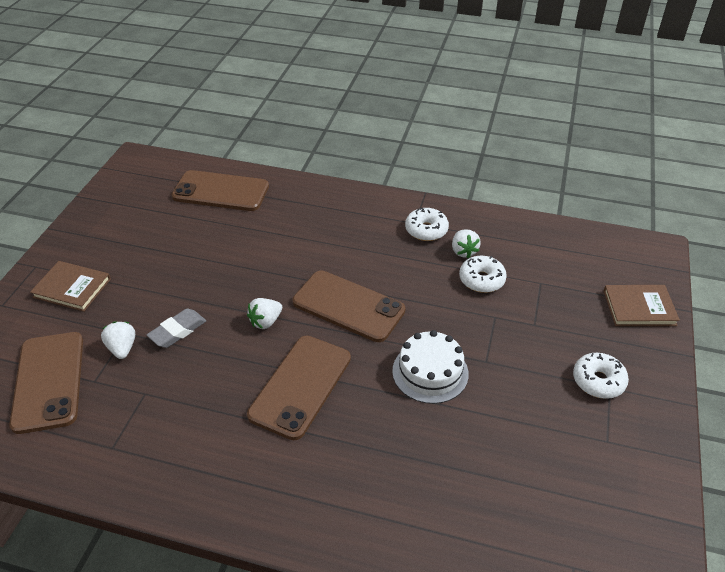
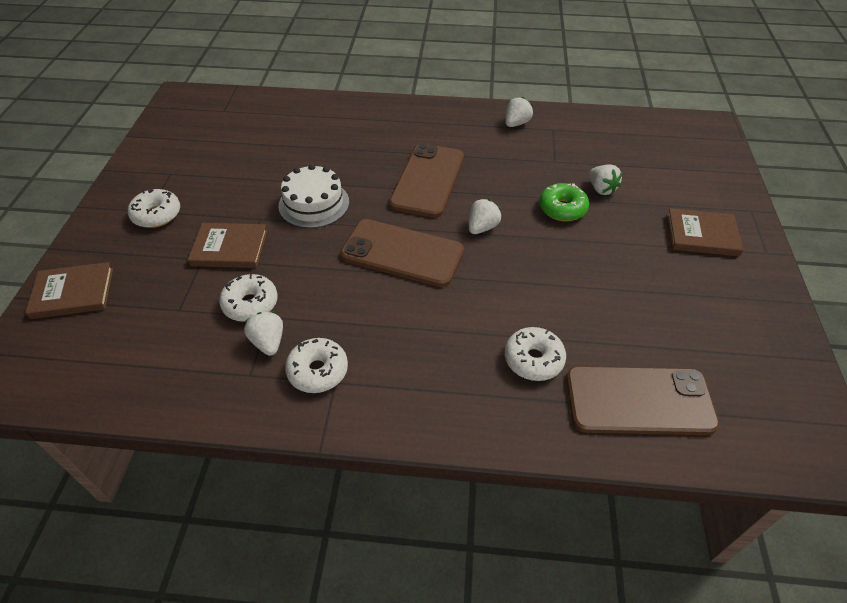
camera: 170 degrees right, 5 degrees up
brown phone [9,332,83,434] -> none
grey eraser [147,308,206,348] -> green donut [539,183,589,221]
none -> brown book [188,223,267,268]
none -> white strawberry [505,97,533,127]
none -> white donut [505,327,566,381]

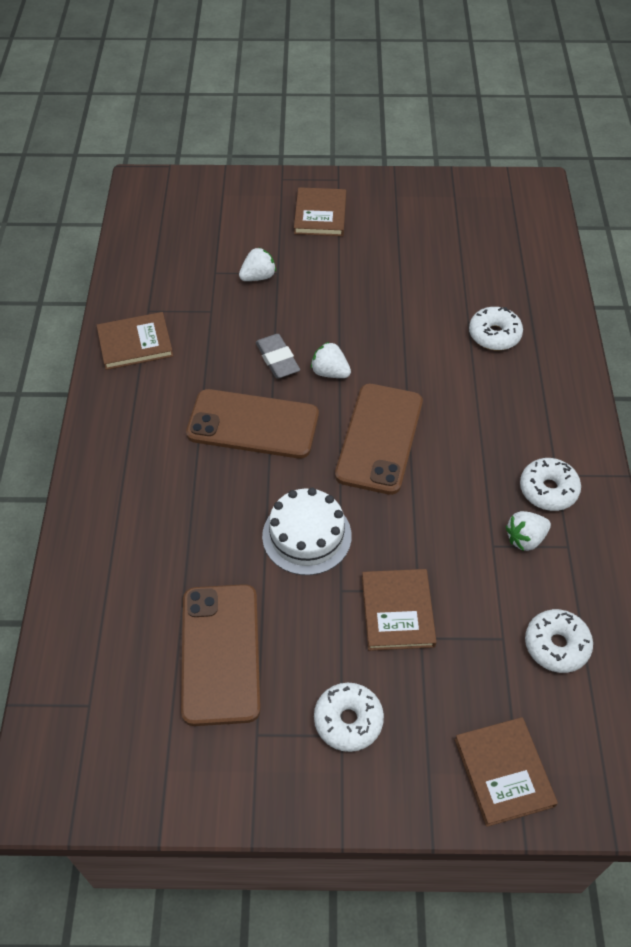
camera: 95 degrees left, 5 degrees up
white donut [219,274,278,322] -> white donut moved to [525,609,593,673]
white strawberry [505,97,533,127] -> brown book [97,312,173,370]
green donut [539,183,589,221] -> none
brown phone [566,366,719,435] -> brown phone moved to [181,584,261,726]
none -> grey eraser [256,334,300,379]

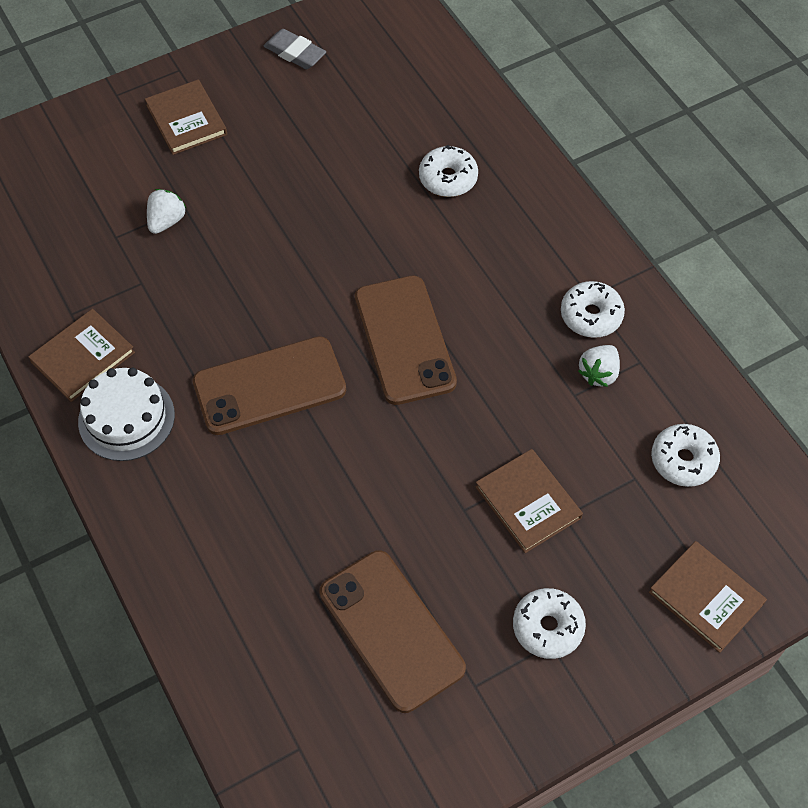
camera: 30 degrees left, 5 degrees up
grey eraser [256,334,300,379] -> grey eraser moved to [264,29,326,69]
white cake [262,488,352,575] -> white cake moved to [78,367,175,461]
white strawberry [311,342,351,378] -> none

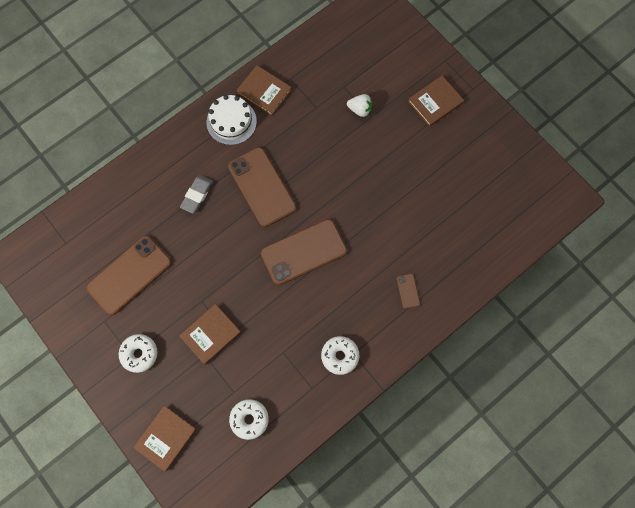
camera: 80 degrees right, 15 degrees up
grey eraser [264,29,326,69] -> grey eraser moved to [180,175,213,213]
white donut [419,145,478,197] -> none
white strawberry [578,345,620,387] -> none
none -> brown phone [397,274,420,309]

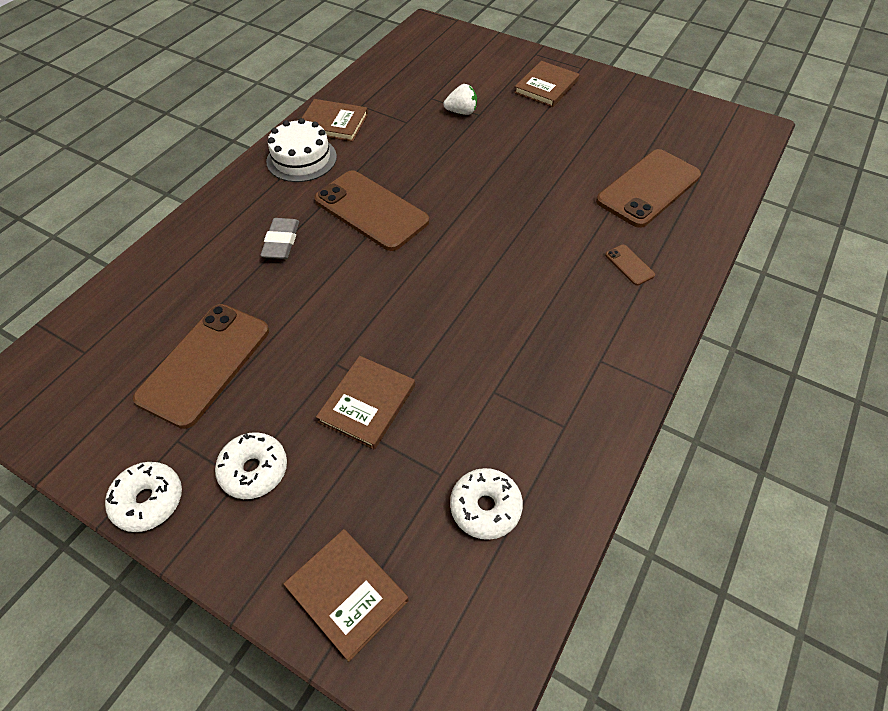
camera: 20 degrees left, 20 degrees down
brown book [133,406,196,472] -> brown book turned 60 degrees counterclockwise [283,529,409,662]
brown phone [261,219,347,285] -> brown phone moved to [596,149,701,228]
white donut [321,336,359,375] -> white donut moved to [105,462,182,532]

